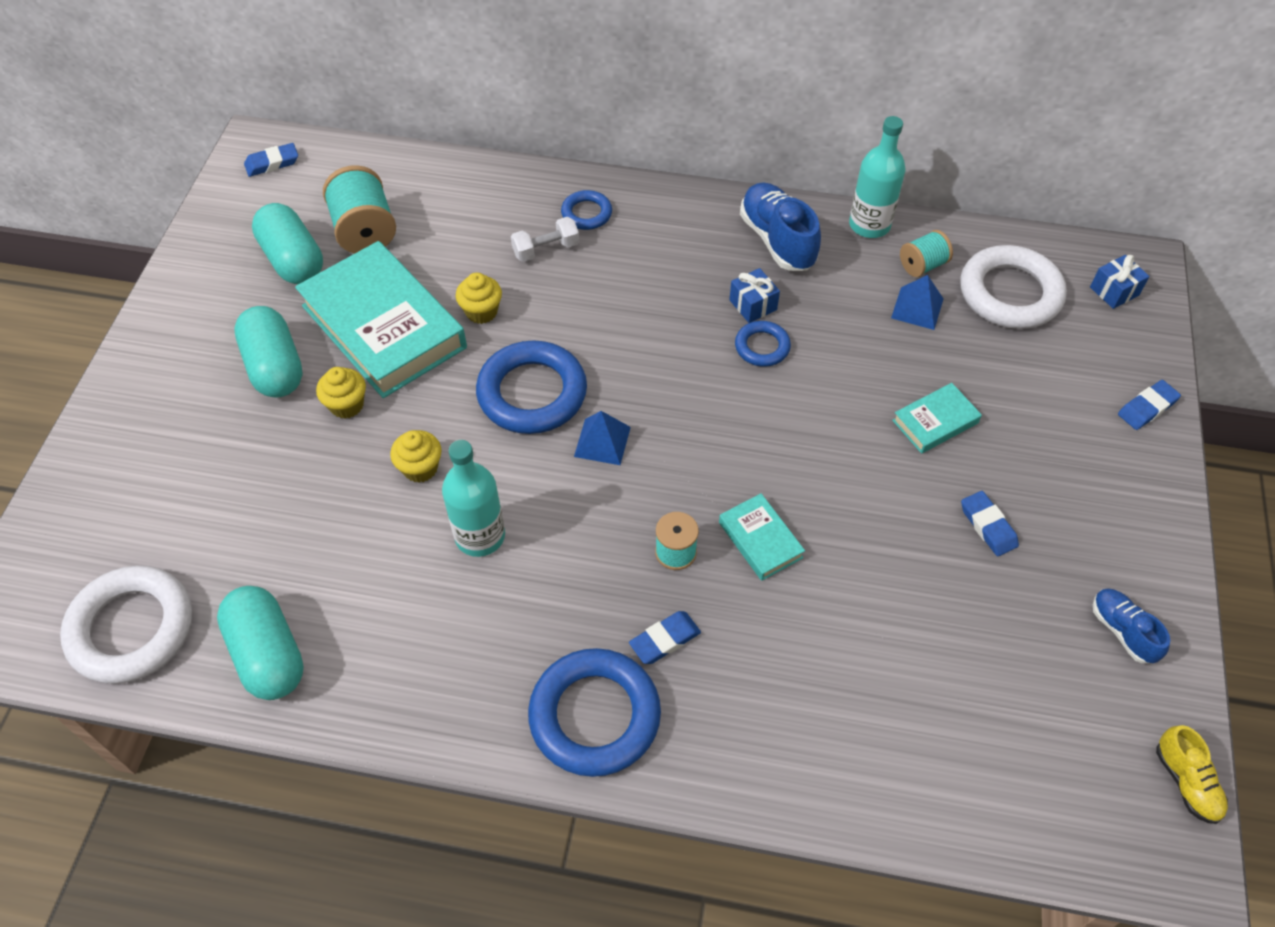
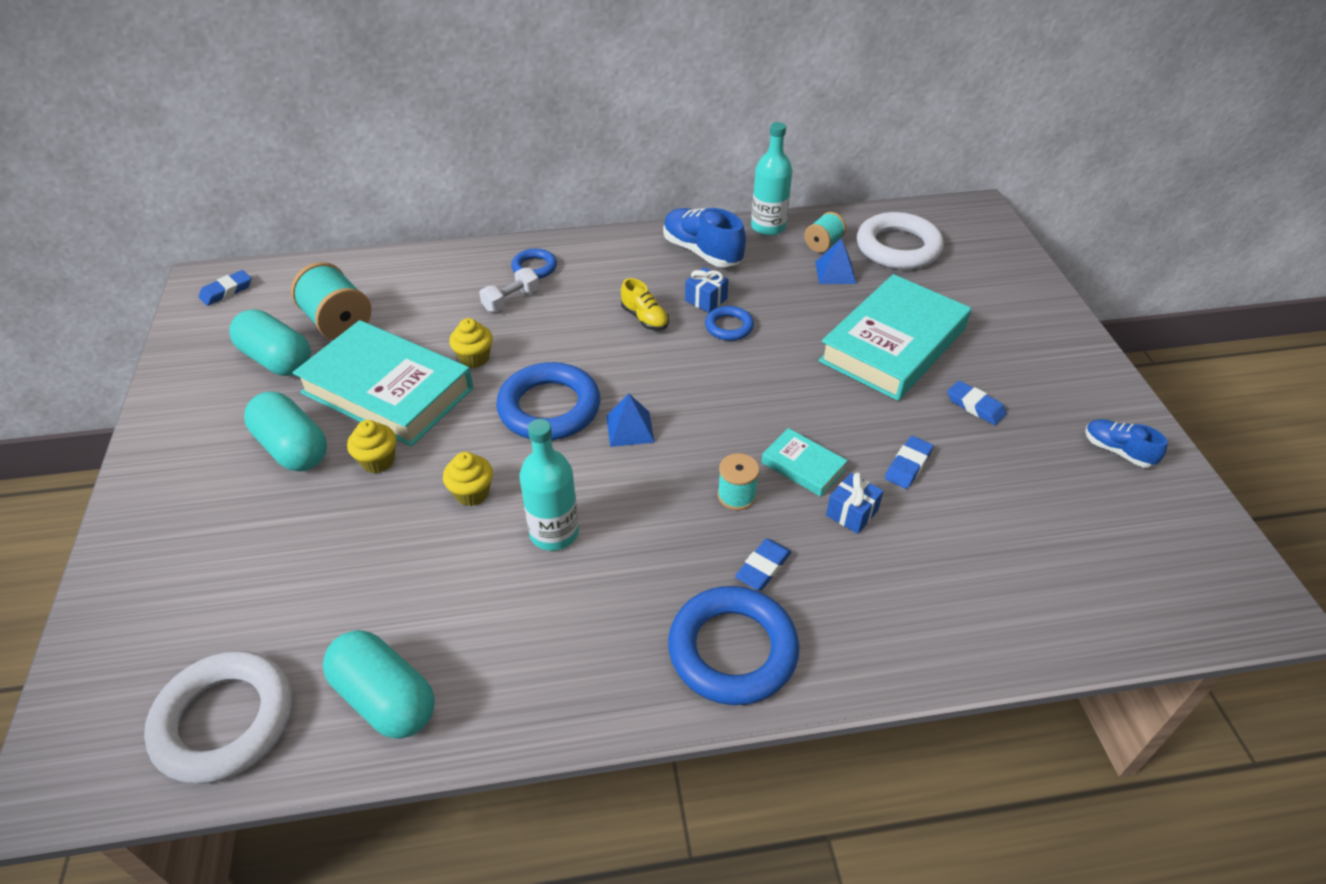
camera: 20 degrees left, 10 degrees down
turquoise book [892,383,982,454] -> turquoise book [818,274,971,401], size x2.22
blue gift [1090,255,1150,309] -> blue gift moved to [826,472,883,534]
blue eraser [1118,380,1181,430] -> blue eraser moved to [885,436,933,489]
yellow shoe [1156,725,1228,824] -> yellow shoe moved to [621,278,669,331]

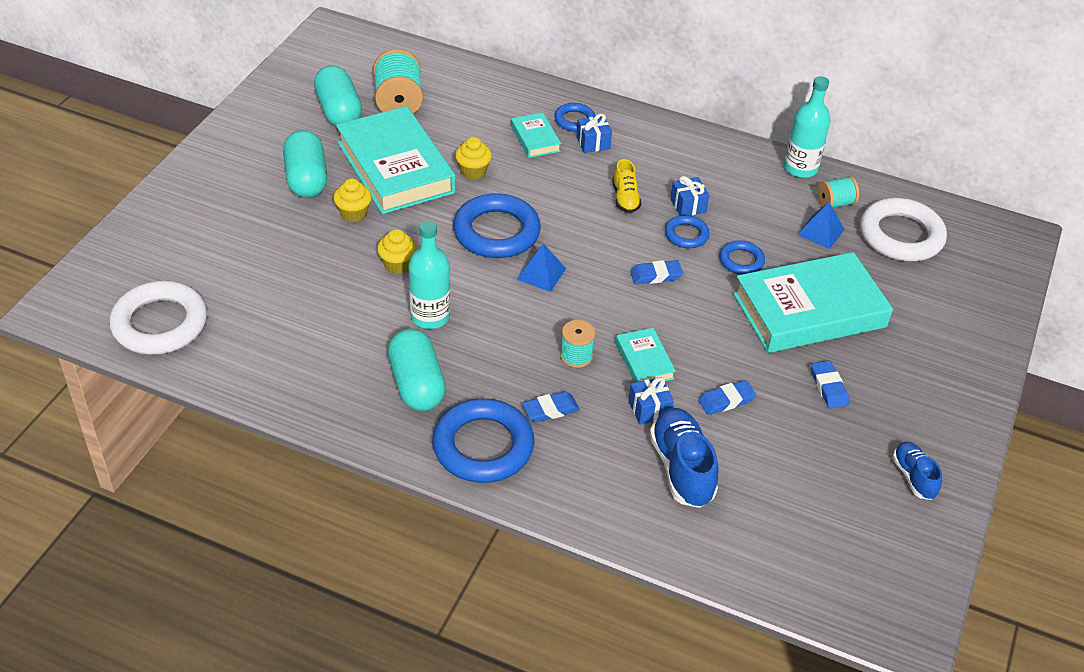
camera: 30 degrees right, 0 degrees up
blue eraser [199,270,252,306] -> blue eraser moved to [630,260,683,284]
turquoise capsule [323,630,435,739] -> turquoise capsule moved to [388,329,446,411]
white dumbbell [479,268,539,312] -> turquoise book [511,112,561,158]
blue shoe [663,208,746,267] -> blue shoe moved to [649,408,718,508]
none -> blue gift [576,114,612,153]
none -> blue ring [719,240,765,275]

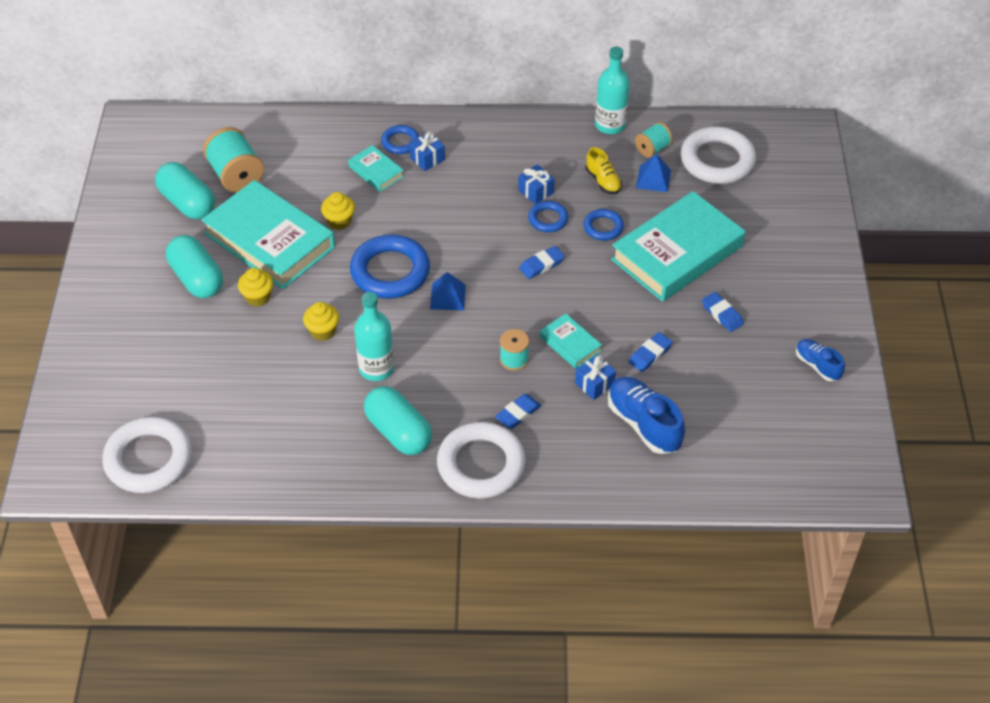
camera: 20 degrees left, 5 degrees up
blue ring [432,398,535,483] -> white ring [437,422,526,499]
yellow shoe [612,159,641,213] -> yellow shoe moved to [585,147,622,194]

